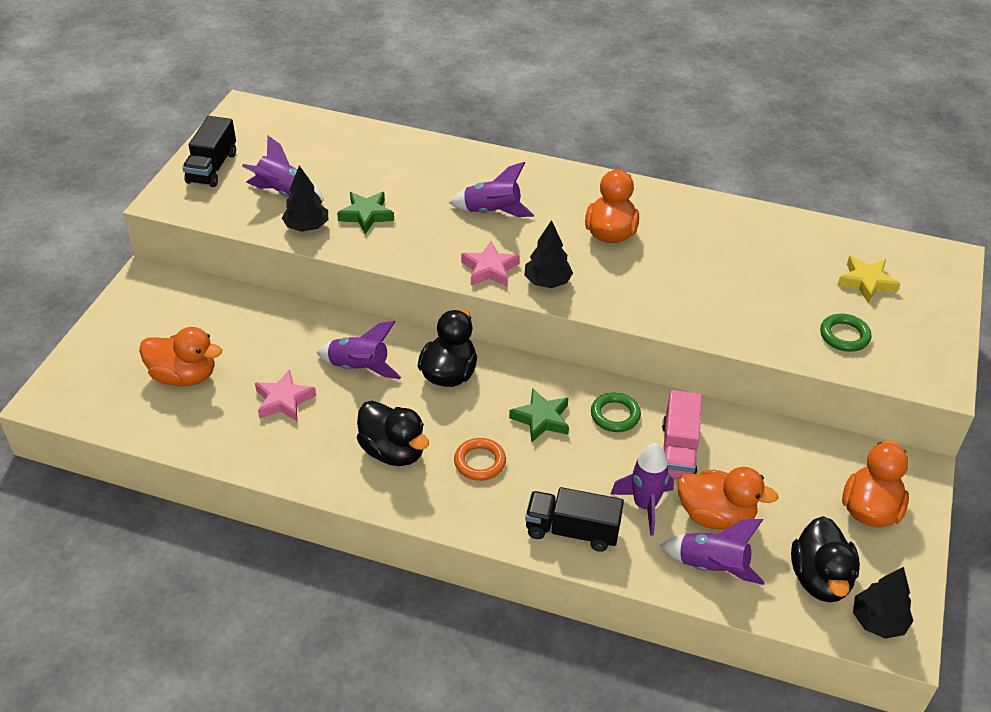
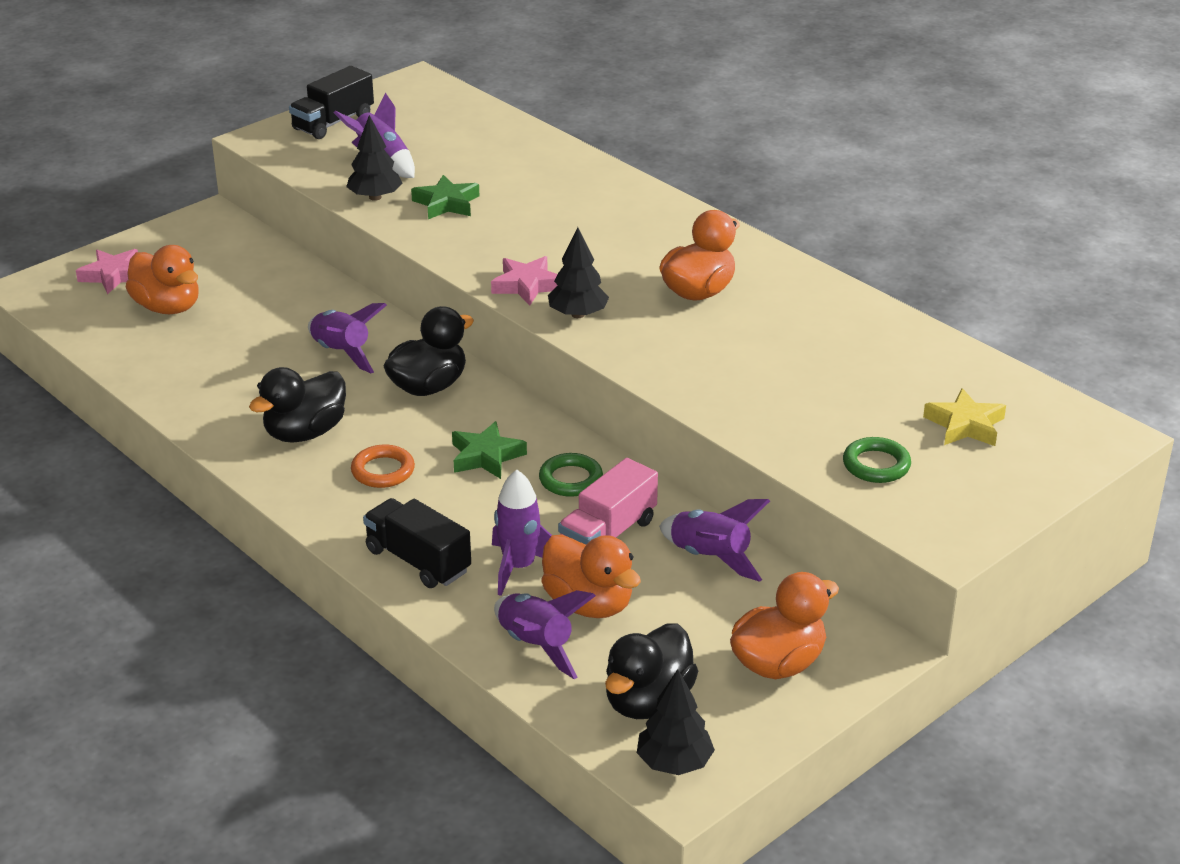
camera: 30 degrees right, 10 degrees down
pink star [255,369,316,421] -> pink star moved to [76,249,138,294]
black duck [357,401,429,466] -> black duck turned 60 degrees clockwise [249,367,346,443]
purple rocket [449,162,534,217] -> purple rocket moved to [659,499,770,582]

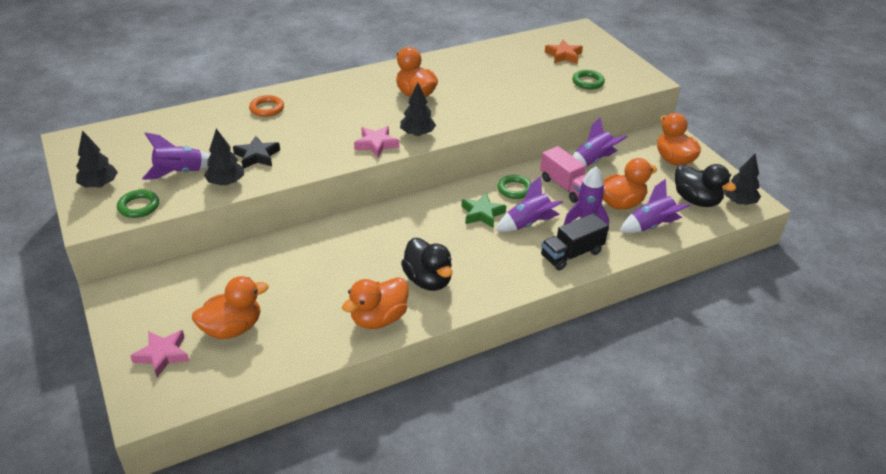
camera: 75 degrees left, 5 degrees up
black truck [289,66,374,139] -> black tree [76,130,118,188]
purple rocket [308,303,387,373] -> purple rocket moved to [496,176,563,232]
orange ring [351,445,415,488] -> orange ring moved to [249,95,284,117]
black duck [384,306,474,396] -> none
green star [411,175,479,219] -> black star [233,136,280,168]
yellow star [923,388,1006,446] -> orange star [545,40,583,64]
none -> green ring [117,190,159,218]
none -> orange duck [342,277,408,329]

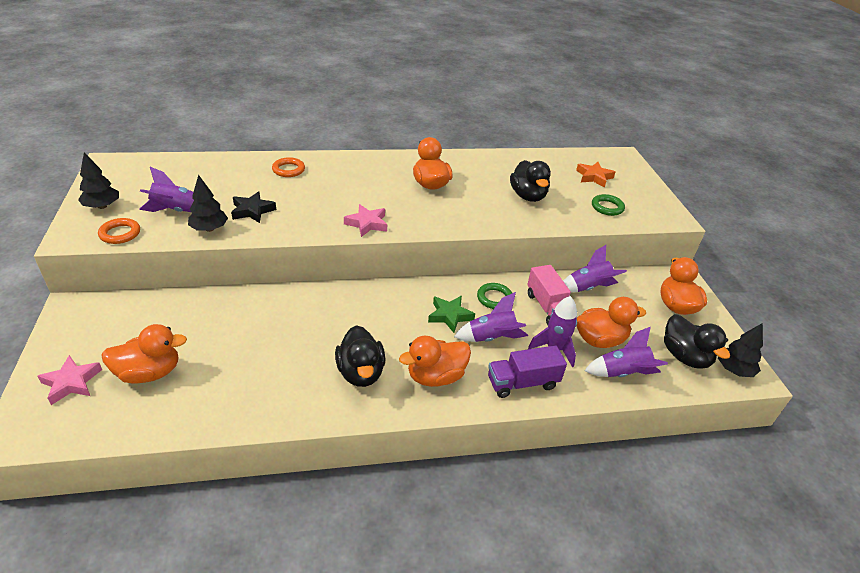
camera: 15 degrees right, 0 degrees up
green ring [117,190,159,218] -> orange ring [98,218,140,244]
orange duck [342,277,408,329] -> orange duck moved to [399,336,471,387]
black tree [400,83,436,136] -> none
black truck [541,213,609,271] -> purple truck [488,345,567,398]
none -> black duck [510,160,551,202]

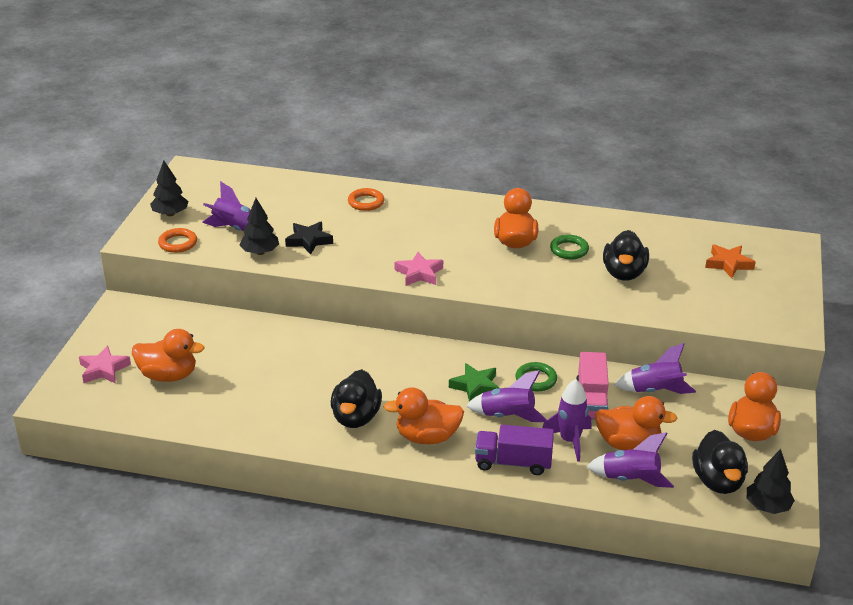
camera: 25 degrees right, 5 degrees down
green ring [592,194,625,216] -> green ring moved to [550,235,589,259]

